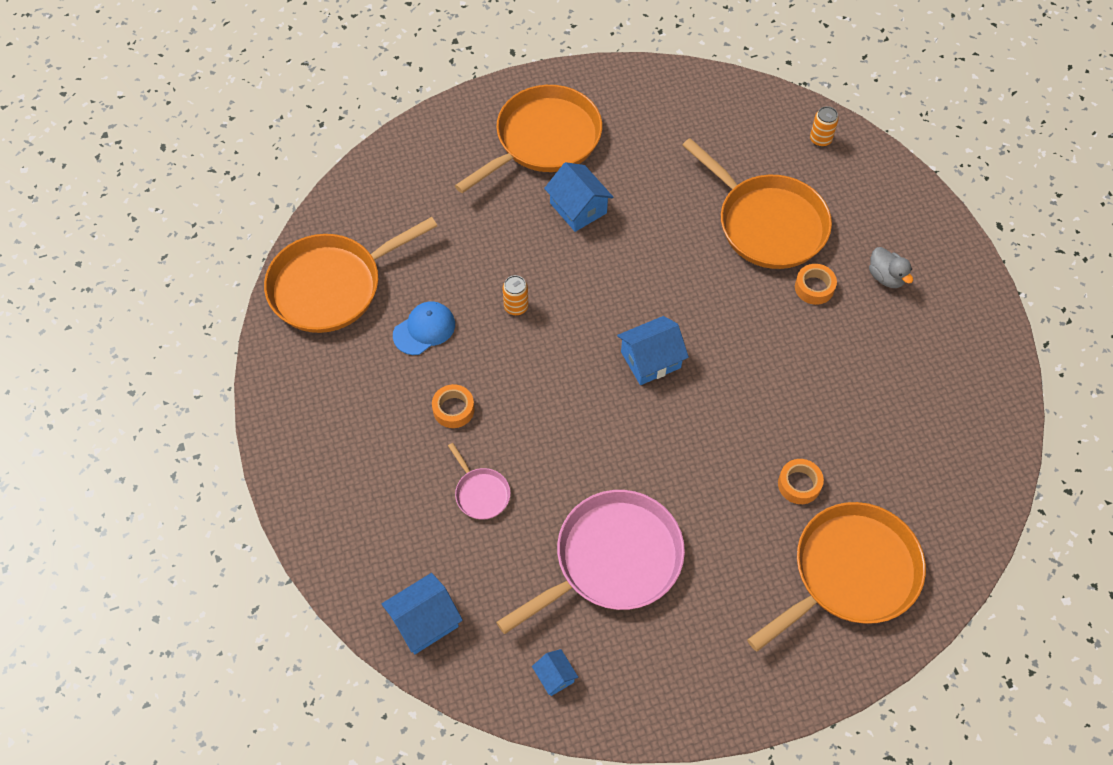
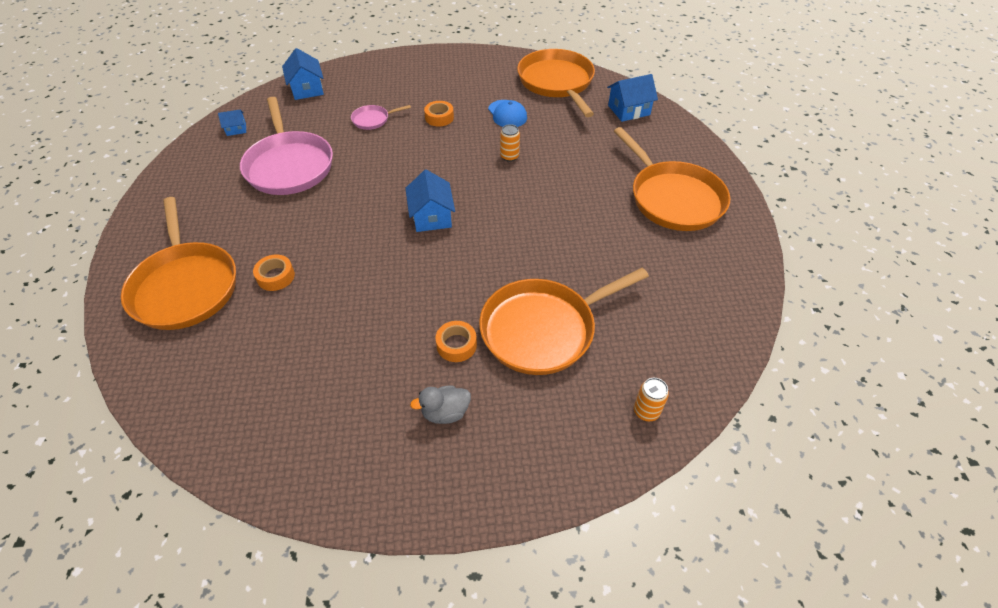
camera: 105 degrees right, 10 degrees down
blue house [544,162,614,232] -> blue house moved to [607,74,658,122]

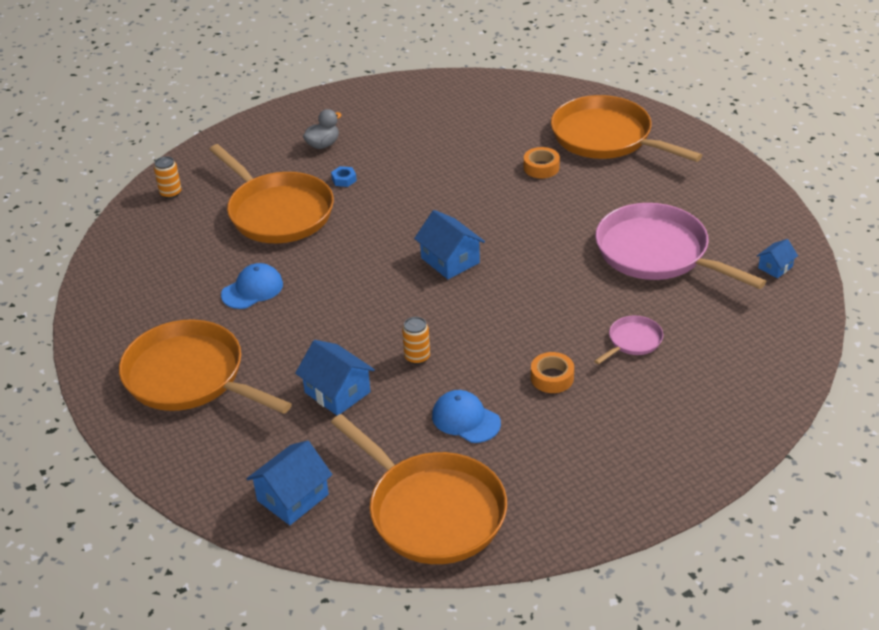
camera: 155 degrees right, 10 degrees down
blue house [282,48,324,100] -> blue house moved to [295,340,375,415]
orange tape [436,321,477,362] -> blue nut [331,166,357,187]
orange pan [479,268,649,375] -> orange pan turned 105 degrees clockwise [209,144,334,243]
none -> blue cap [221,263,283,309]

